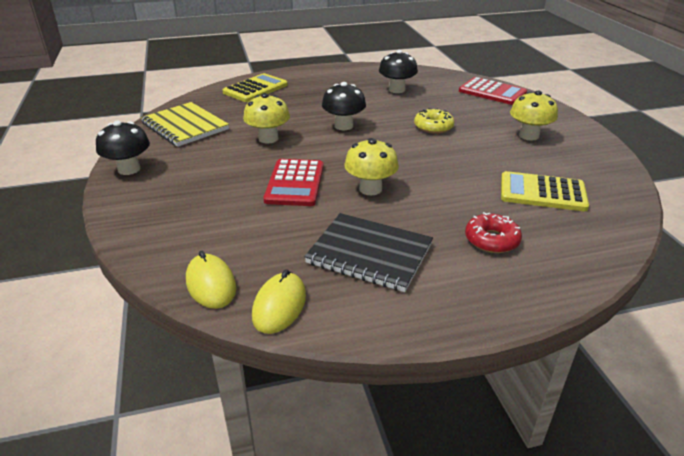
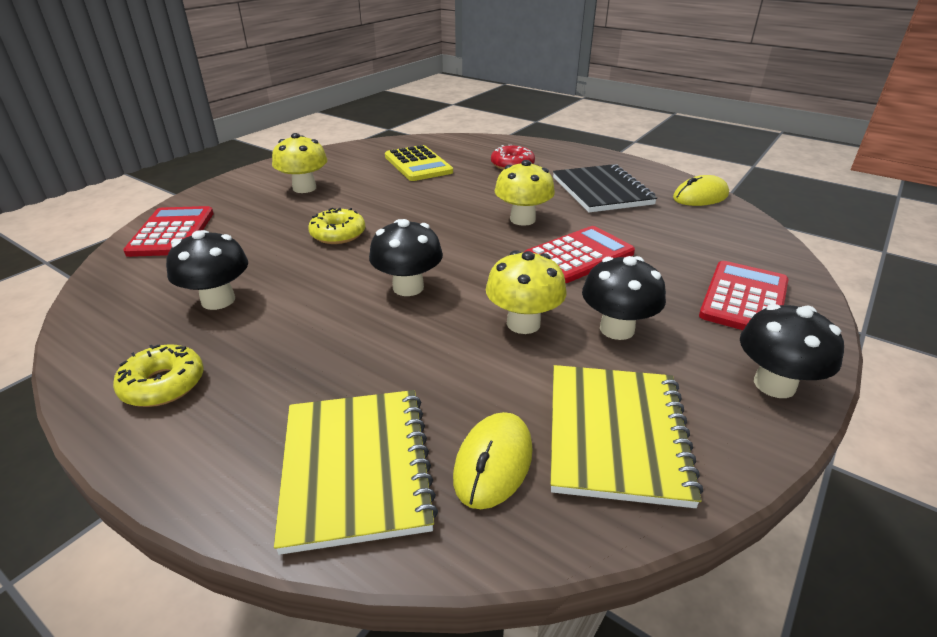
camera: 130 degrees left, 0 degrees up
yellow mouse [186,251,236,309] -> yellow mouse moved to [453,412,533,509]
yellow calculator [223,73,288,102] -> yellow notebook [274,390,438,555]
none -> yellow donut [113,344,204,407]
none -> black mushroom [582,256,666,340]
none -> red calculator [699,261,789,330]

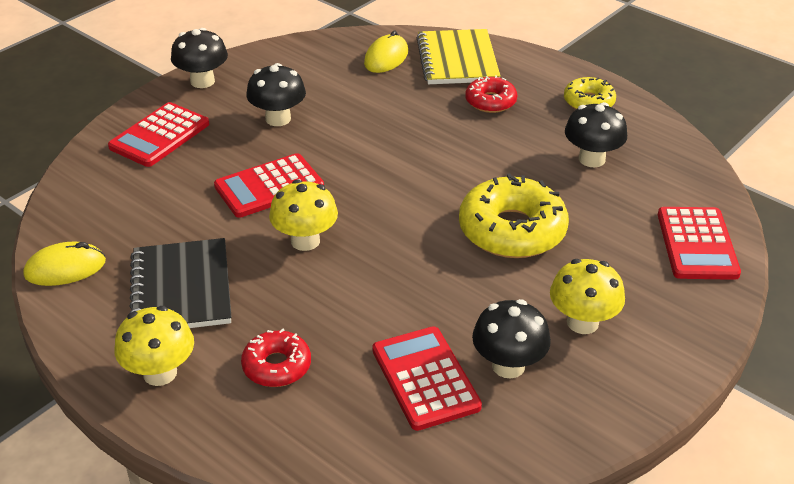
camera: 175 degrees left, 5 degrees up
yellow donut [308,208,365,244] -> yellow donut [459,174,569,258], size x1.80
black mushroom [369,219,443,296] -> black mushroom moved to [472,299,551,379]
yellow calculator [385,145,453,181] -> red calculator [373,326,482,431]
yellow mushroom [486,250,566,334] -> yellow mushroom moved to [114,306,194,386]
yellow notebook [551,365,703,508] -> none
none -> red donut [465,75,517,113]

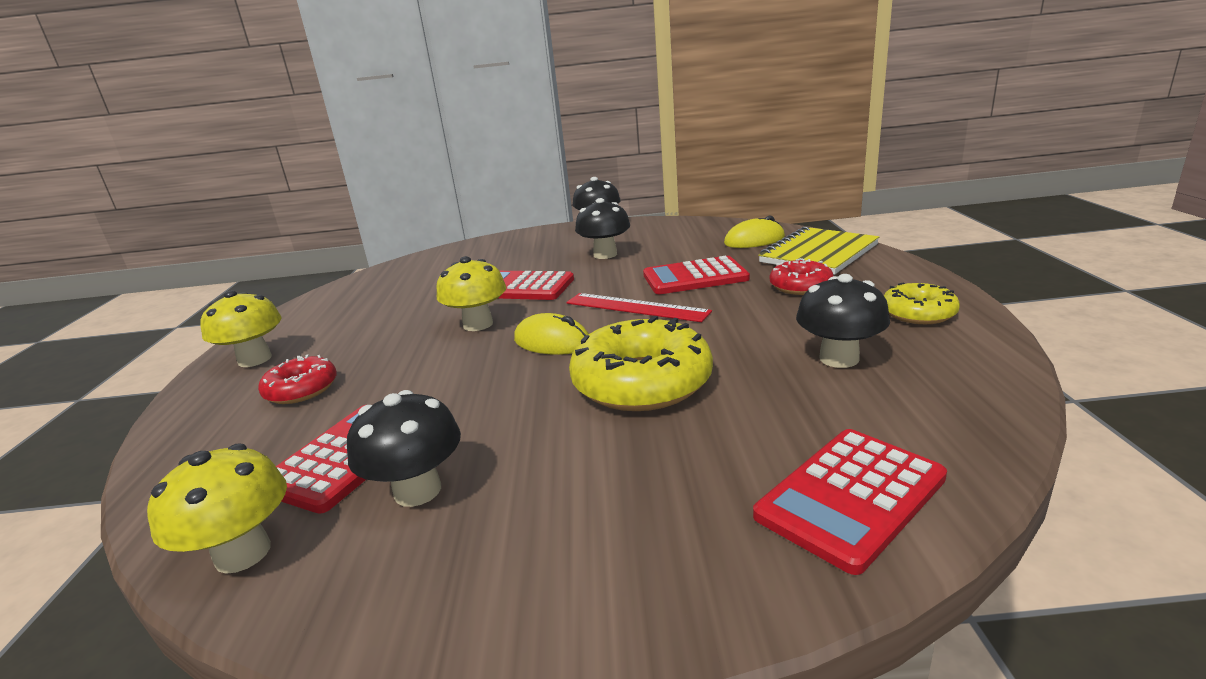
camera: 50 degrees right, 15 degrees down
yellow mouse [23,241,106,286] -> yellow mouse moved to [514,313,589,355]
red calculator [108,102,209,167] -> red calculator moved to [643,256,750,294]
black notebook [129,238,232,328] -> none
yellow mushroom [550,259,625,334] -> yellow mushroom moved to [147,443,287,574]
none -> red ruler [566,293,712,322]

